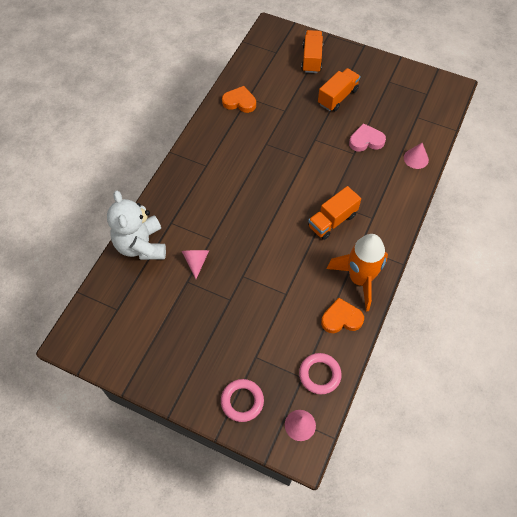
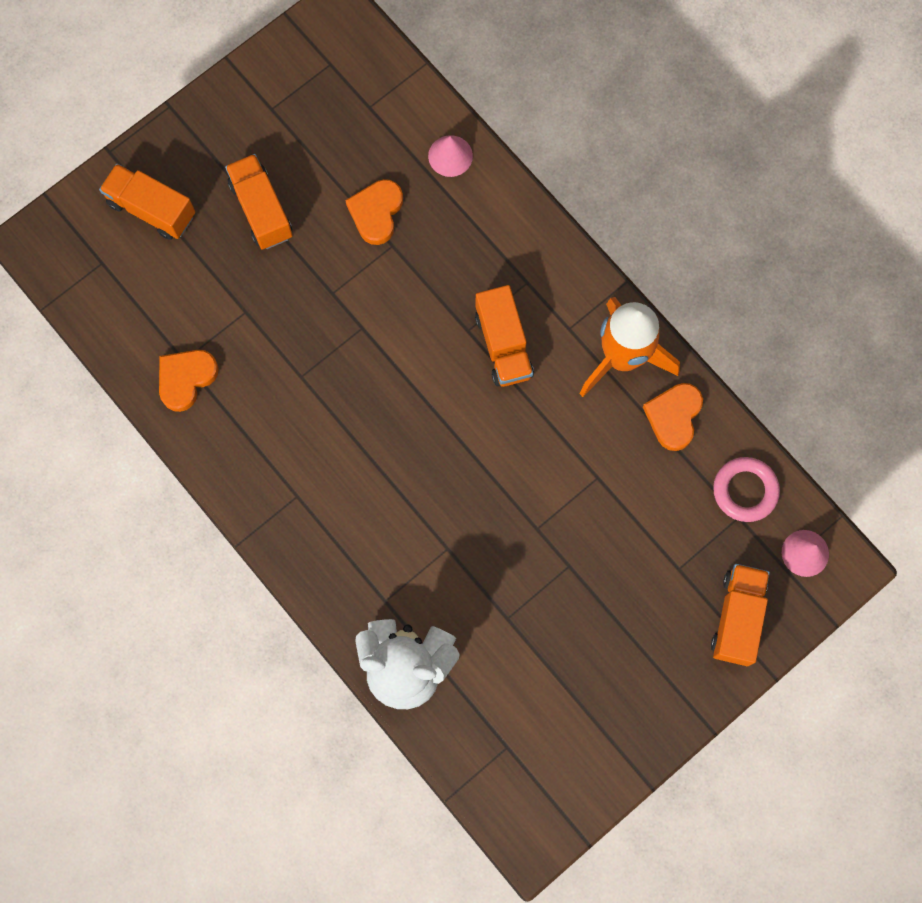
camera: 65 degrees left, 15 degrees up
pink cone [182,250,209,279] -> none
pink ring [221,379,264,422] -> orange truck [711,564,770,666]
pink heart [349,123,386,152] -> orange heart [345,179,403,245]

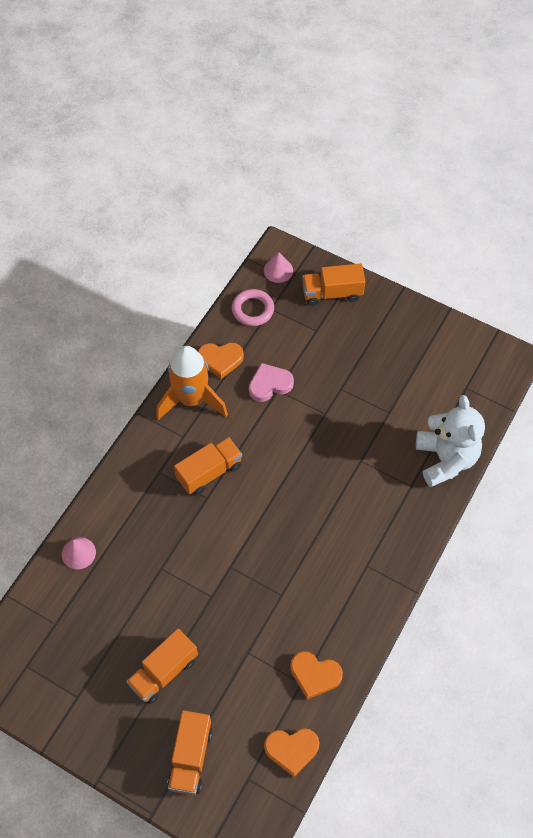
camera: 110 degrees left, 15 degrees down
orange heart [345,179,403,245] -> orange heart moved to [264,728,319,777]
none -> pink heart [249,363,294,402]

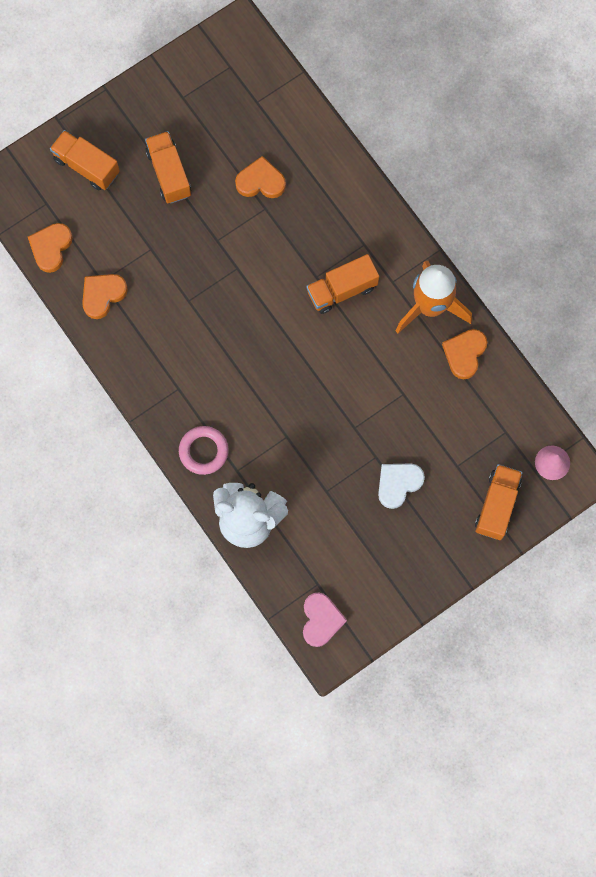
camera: 115 degrees right, 15 degrees up
pink cone [62,537,96,570] -> none
orange truck [174,437,242,495] -> orange truck turned 75 degrees clockwise [306,254,379,314]
pink ring [232,289,274,326] -> pink ring moved to [179,426,229,475]
pink heart [249,363,294,402] -> pink heart moved to [303,592,347,647]
none -> orange heart [235,156,286,198]
none -> white heart [378,463,425,509]

